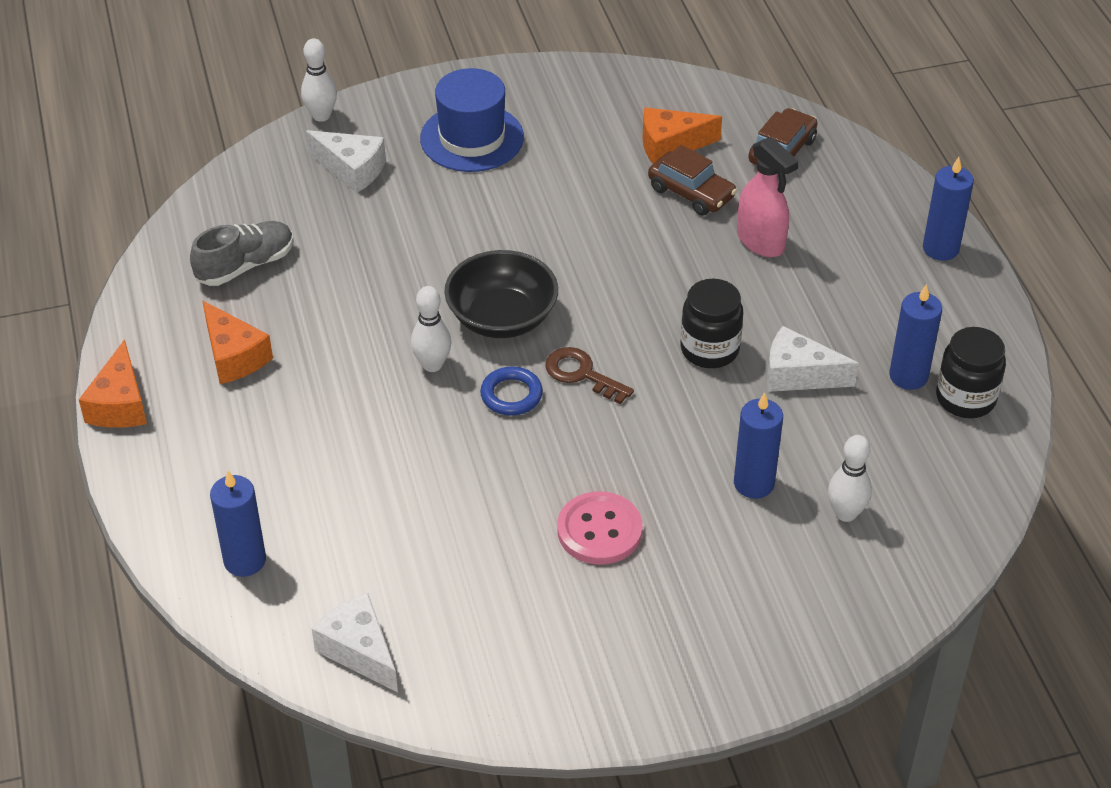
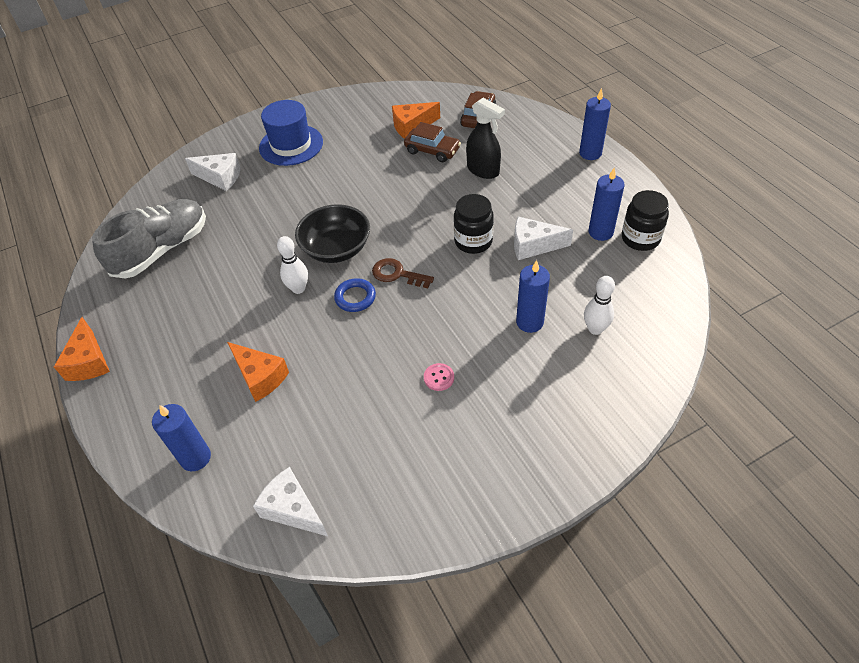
camera: 10 degrees left, 5 degrees up
grey shoe [190,221,294,286] -> grey shoe [92,199,206,279], size x1.56
orange cheese [203,301,273,384] -> orange cheese moved to [227,342,289,402]
white bowling pin [301,38,337,122] -> none
pink button [558,491,643,564] -> pink button [424,363,454,391], size x0.52
pink spray bottle [737,137,799,257] -> black spray bottle [466,98,505,179]

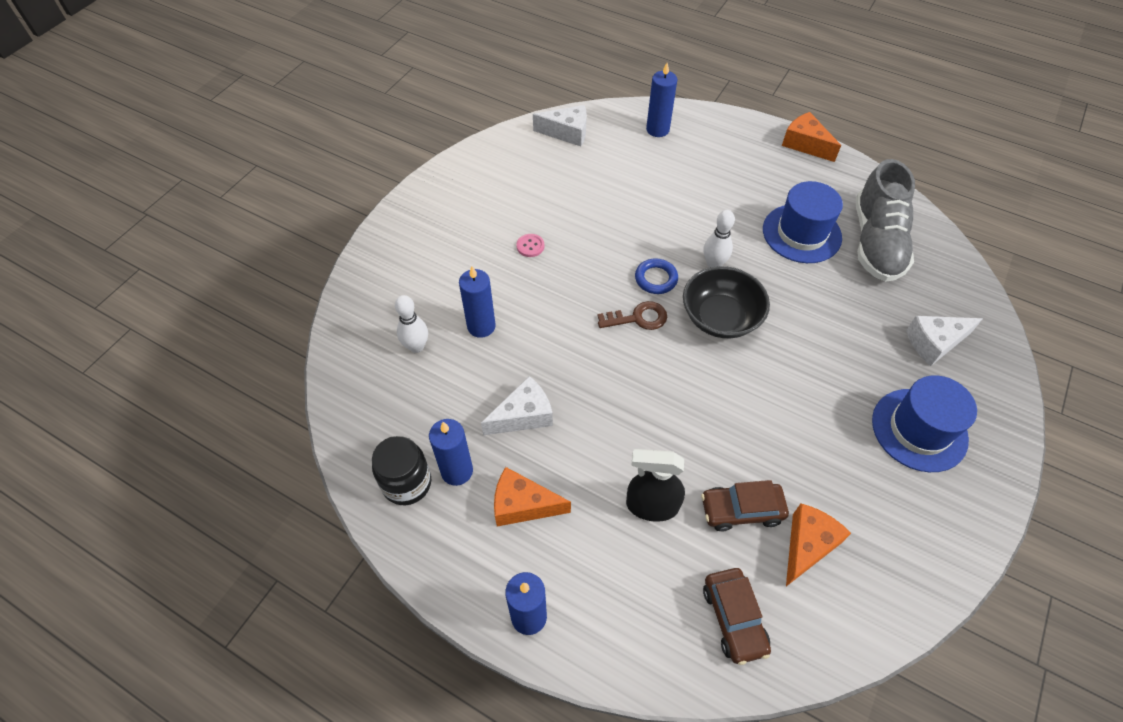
camera: 145 degrees right, 5 degrees up
orange cheese [227,342,289,402] -> orange cheese moved to [494,467,571,526]
black jar [454,194,494,254] -> none
none -> blue hat [763,181,843,263]

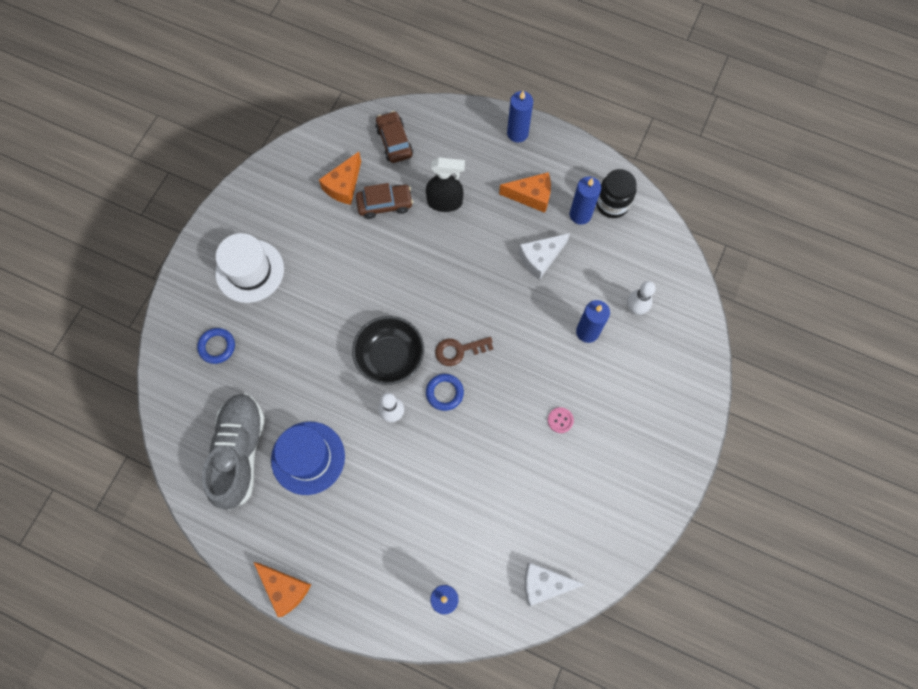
camera: 175 degrees right, 15 degrees up
blue hat [872,375,977,472] -> white hat [215,233,284,303]
white cheese [906,316,983,366] -> blue ring [197,328,235,364]

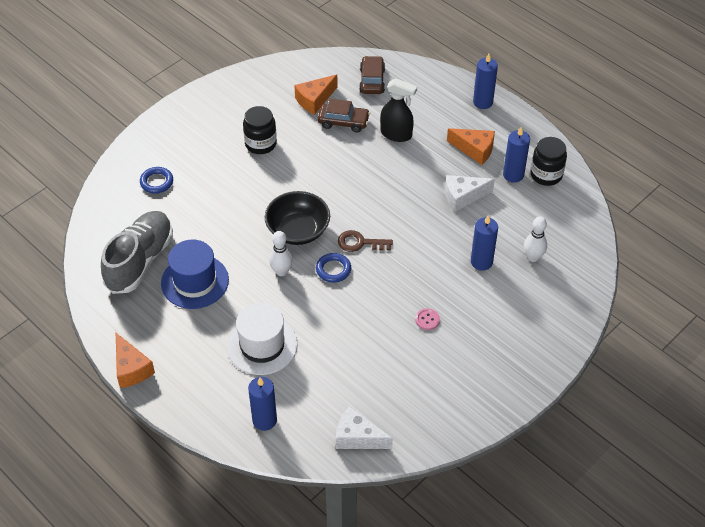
camera: 20 degrees right, 20 degrees down
white hat [215,233,284,303] -> white hat moved to [227,303,298,375]
none -> black jar [243,106,277,154]

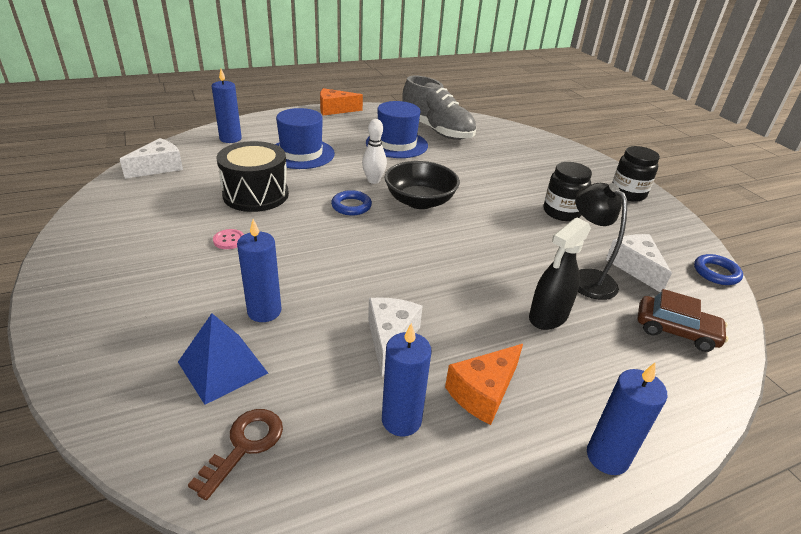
camera: 110 degrees right, 15 degrees down
blue ring [140,167,173,194] -> blue ring moved to [694,254,743,285]
white hat [227,303,298,375] -> blue hat [275,108,335,169]
orange cheese [294,74,338,115] -> white cheese [606,234,672,292]
brown car [318,99,370,133] -> black lamp [575,183,627,300]
brown key [338,230,393,252] -> brown key moved to [188,409,283,500]
white bowling pin [524,216,547,262] -> blue pyramid [178,313,268,405]
black jar [531,137,567,186] -> black jar moved to [612,146,660,202]
none -> black drum [217,141,289,212]

